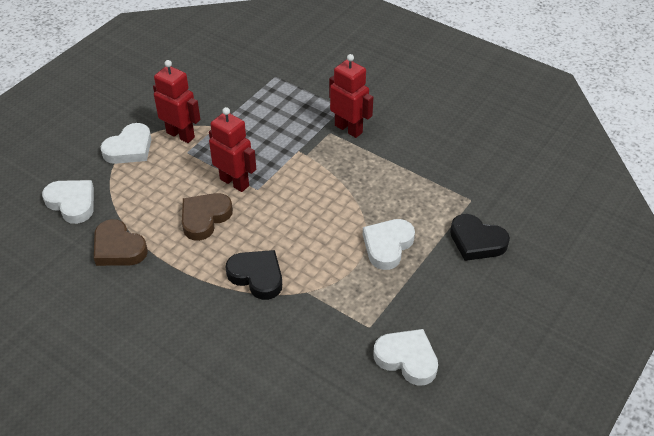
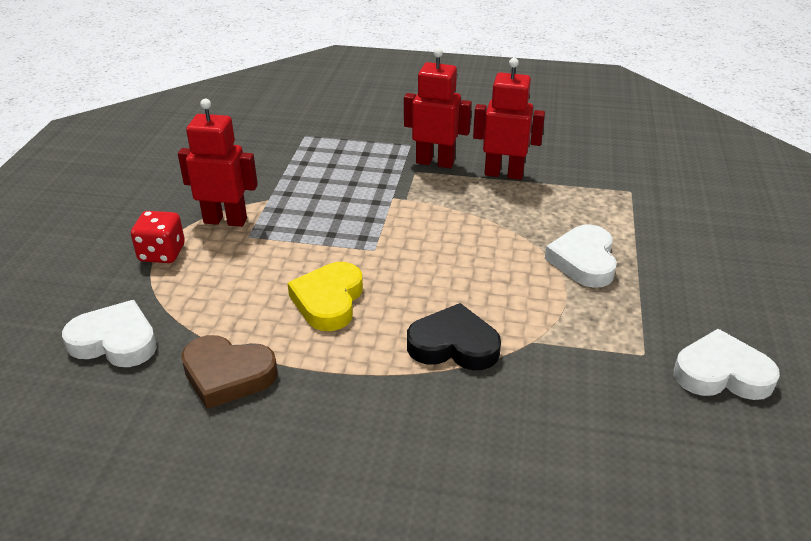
camera: 25 degrees left, 10 degrees down
white heart [100,123,151,164] -> red dice [131,211,185,263]
brown heart [182,193,233,241] -> yellow heart [287,262,363,331]
red robot [209,107,256,192] -> red robot moved to [473,58,545,180]
black heart [450,214,510,261] -> none

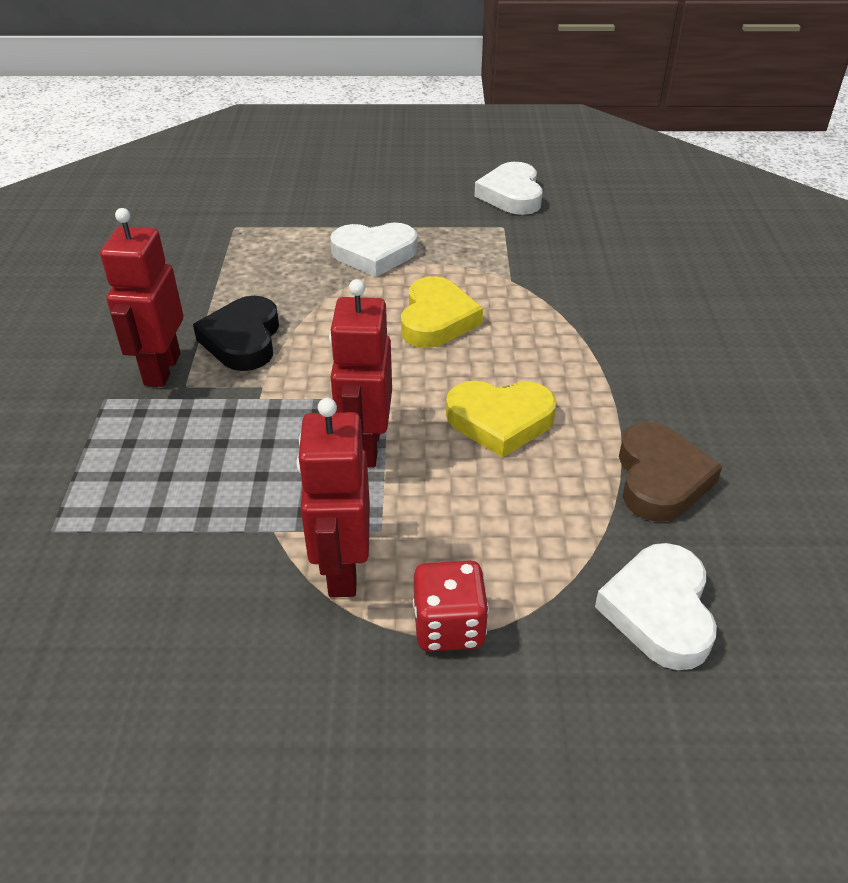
camera: 100 degrees left, 5 degrees up
black heart [407,303,501,370] -> black heart moved to [193,296,279,371]
red robot [473,58,545,180] -> red robot moved to [329,279,392,468]
none -> yellow heart [401,276,483,348]

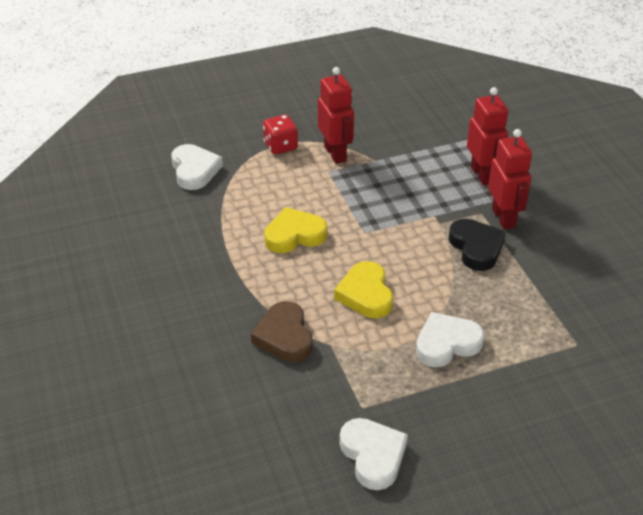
camera: 160 degrees right, 0 degrees up
red robot [329,279,392,468] -> red robot moved to [467,87,508,185]
brown heart [619,422,722,522] -> brown heart moved to [251,301,312,362]

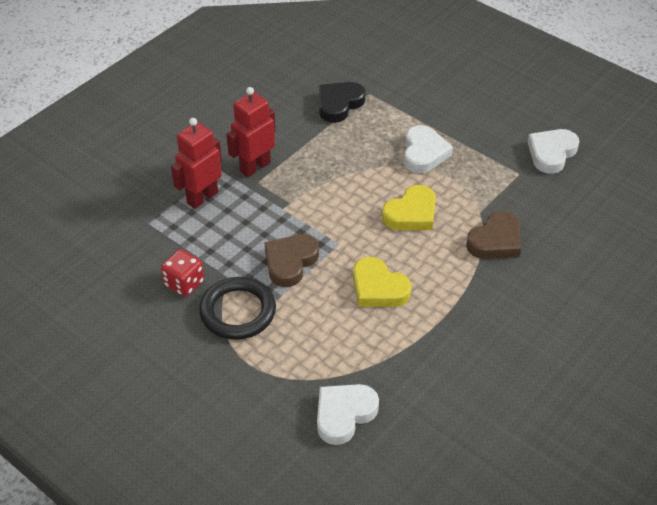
camera: 120 degrees left, 5 degrees up
red dice [263,115,298,155] -> red dice moved to [161,249,204,297]
red robot [318,67,354,164] -> black ring [199,277,276,340]
white heart [416,312,484,367] -> white heart turned 120 degrees counterclockwise [404,125,453,173]
black heart [449,219,506,271] -> black heart moved to [319,82,366,123]
none -> brown heart [265,234,319,287]

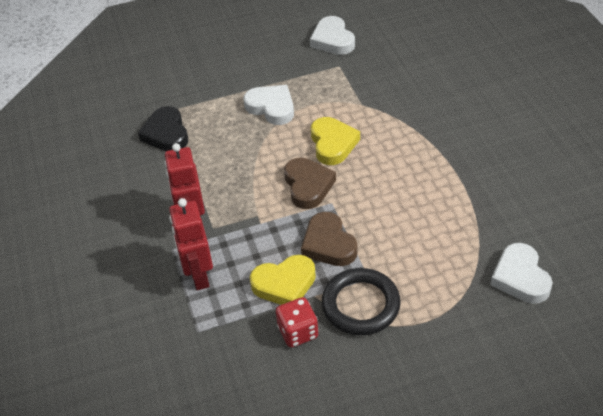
camera: 55 degrees left, 0 degrees up
yellow heart [353,257,412,307] -> yellow heart moved to [250,255,316,305]
brown heart [466,211,521,259] -> brown heart moved to [284,158,336,209]

